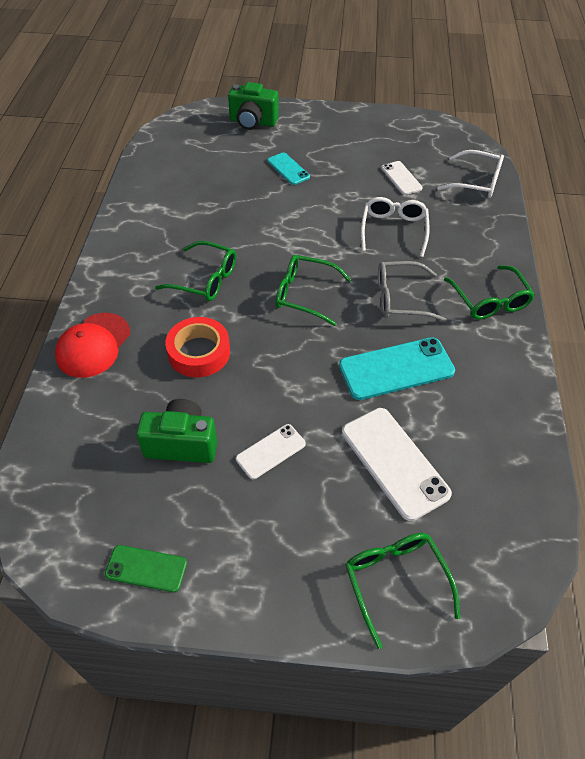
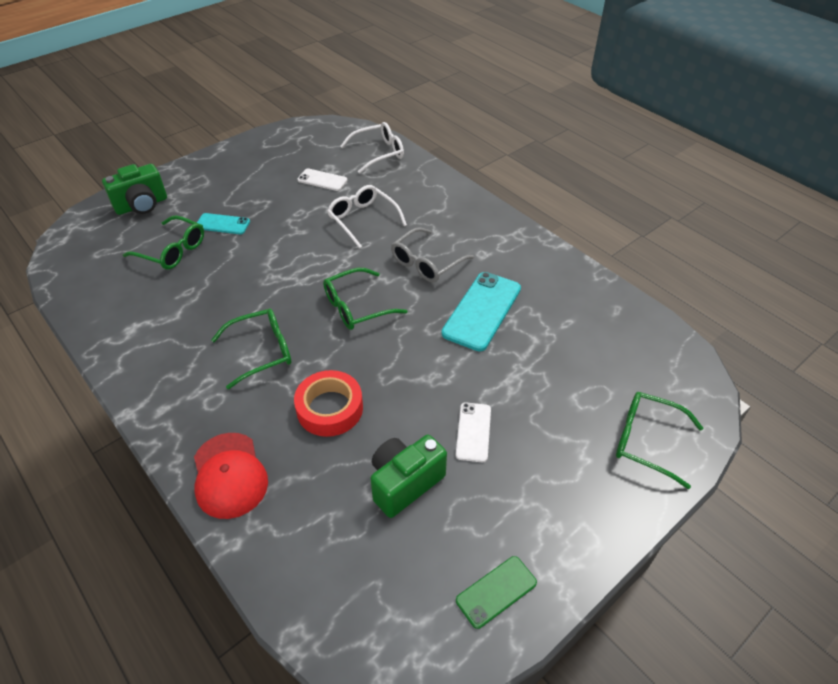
camera: 45 degrees left, 5 degrees down
white phone [342,408,452,521] -> none
green glasses [444,265,535,320] -> green glasses moved to [123,215,204,270]

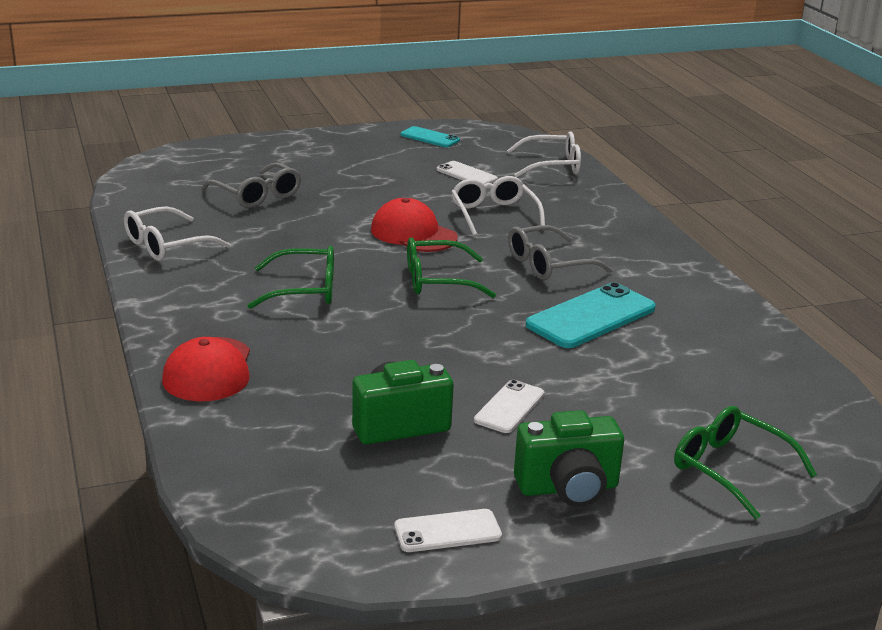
camera: 20 degrees right, 20 degrees down
green camera [102,164,167,215] -> green camera moved to [514,410,624,507]
green glasses [123,215,204,270] -> grey glasses [202,162,301,208]
turquoise phone [197,213,250,234] -> turquoise phone moved to [401,126,460,147]
red tape [294,370,363,437] -> none
green phone [456,556,537,629] -> white phone [394,509,502,552]
none -> white glasses [124,206,230,261]
none -> red cap [371,198,458,252]

